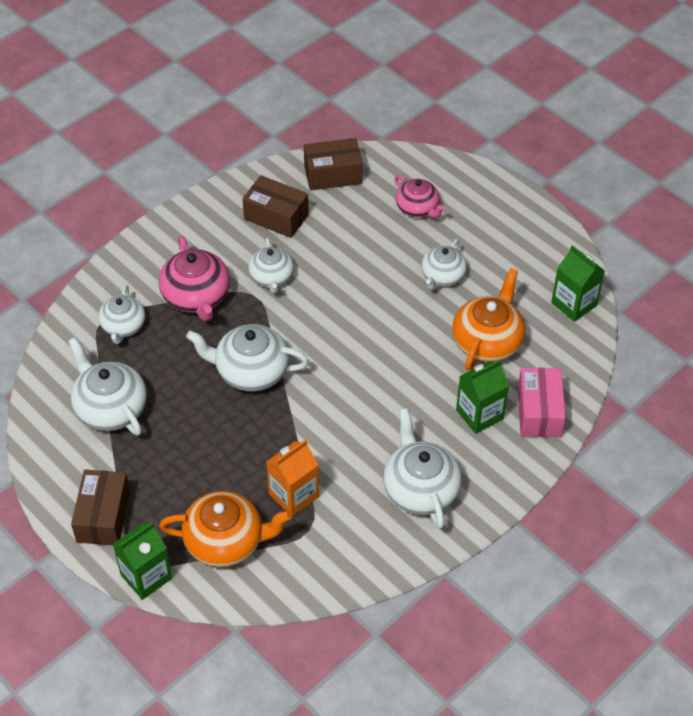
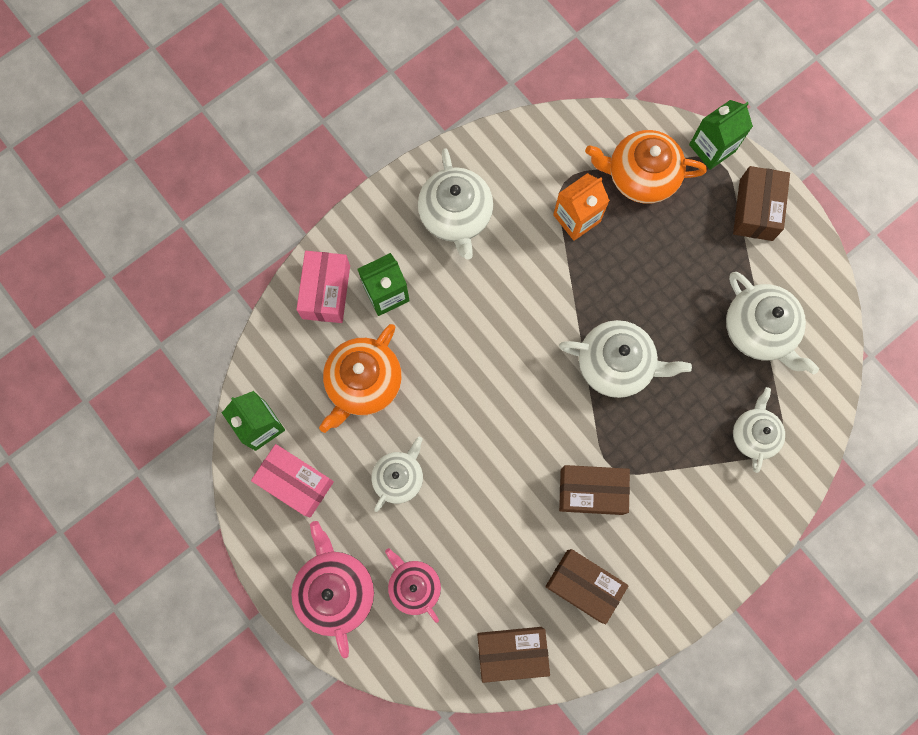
camera: 175 degrees left, 25 degrees up
pink teapot [159,236,230,321] -> pink teapot moved to [291,521,374,658]
white teapot [248,237,294,293] -> brown box [559,465,630,515]
none -> pink box [251,444,334,518]

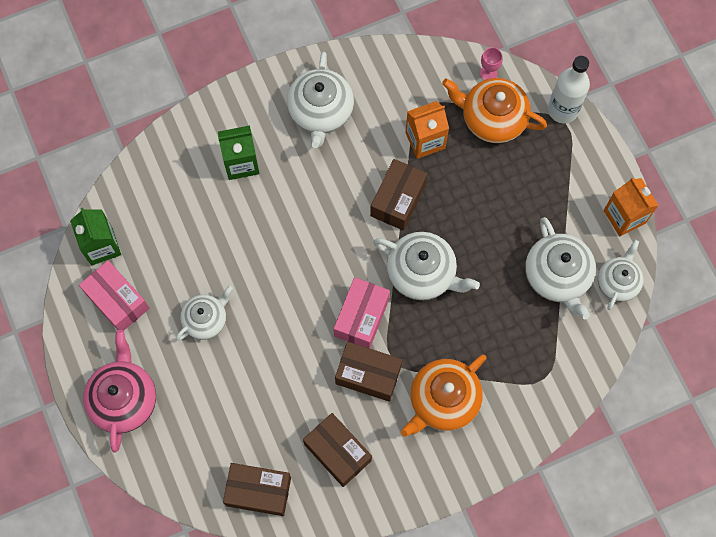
camera: 15 degrees right, 5 degrees down
pink box [296,251,350,323] -> pink box moved to [334,277,390,348]
orange teapot [319,324,402,433] -> orange teapot moved to [401,354,486,437]
pink teapot [385,548,441,623] -> none
green carton [689,100,753,170] -> white bottle [548,56,590,124]
brown box [733,166,790,241] -> brown box moved to [370,159,427,231]
white teapot [733,387,785,473] -> white teapot moved to [598,240,643,310]
none -> pink goblet [480,47,503,80]
none -> orange carton [604,177,659,237]

